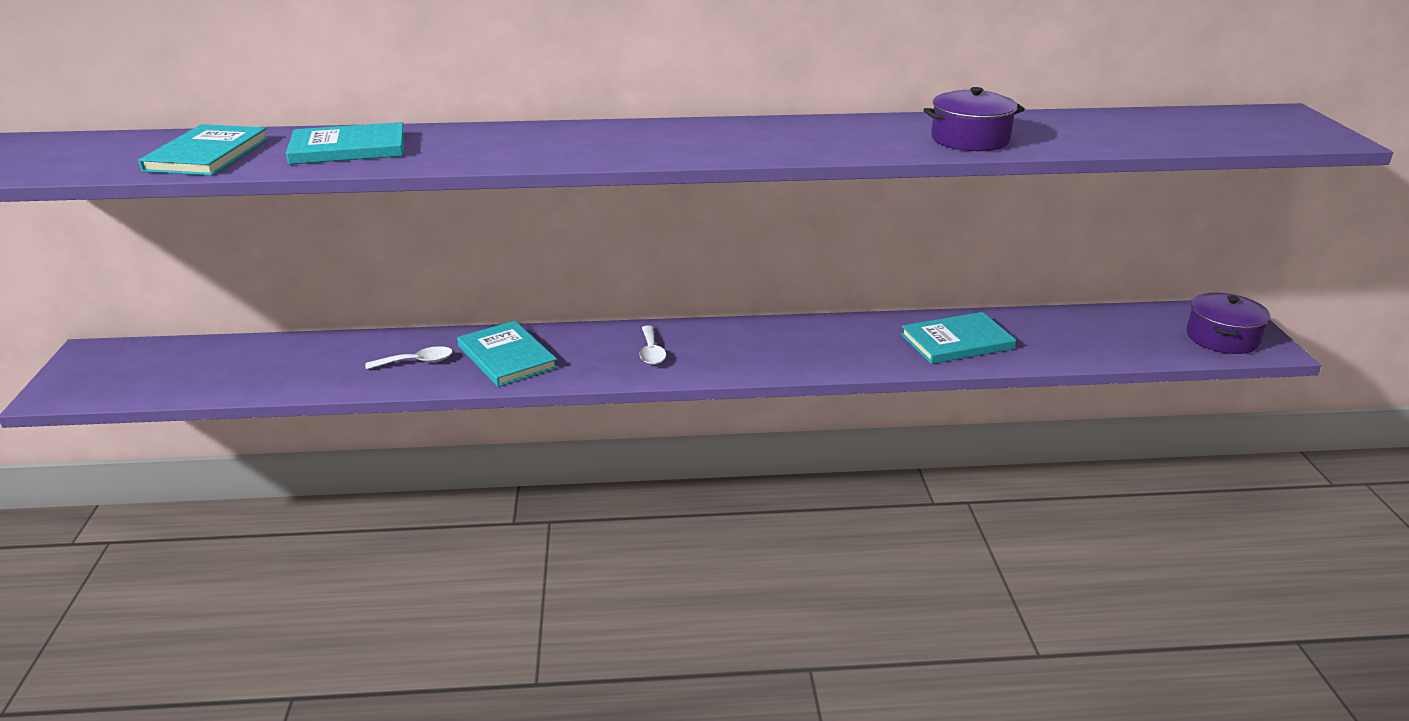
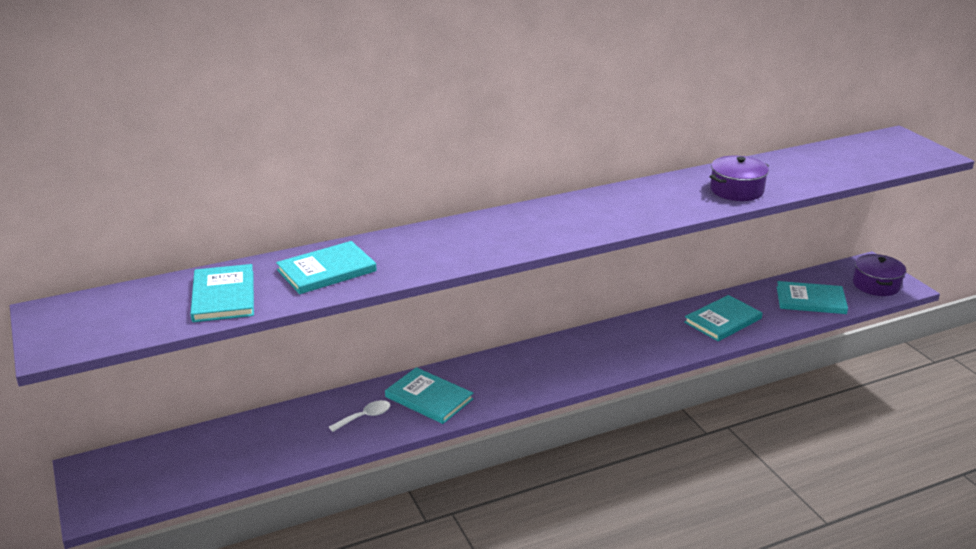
camera: 20 degrees left, 0 degrees up
white spoon [640,325,666,365] -> none
none -> turquoise book [777,281,848,314]

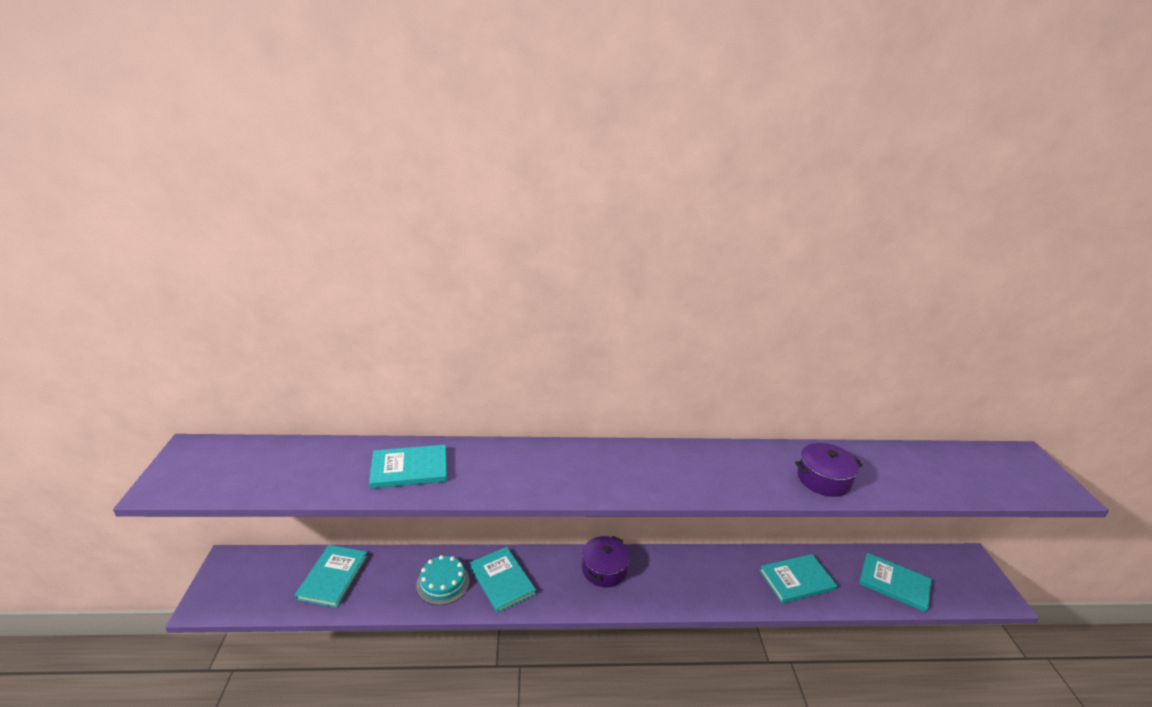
camera: 20 degrees right, 0 degrees up
turquoise book [190,264,254,322] -> turquoise book moved to [295,545,368,608]
white spoon [329,400,390,432] -> turquoise cake [416,555,470,605]
purple pot [853,254,906,296] -> purple pot moved to [582,536,630,588]

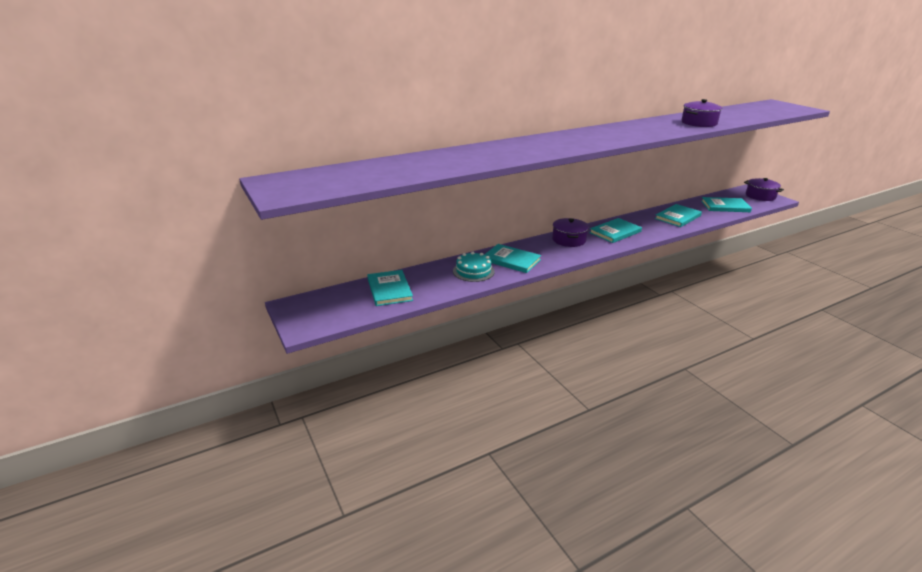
camera: 25 degrees left, 0 degrees up
turquoise book [369,445,447,489] -> turquoise book moved to [589,218,642,243]
none -> purple pot [744,178,784,201]

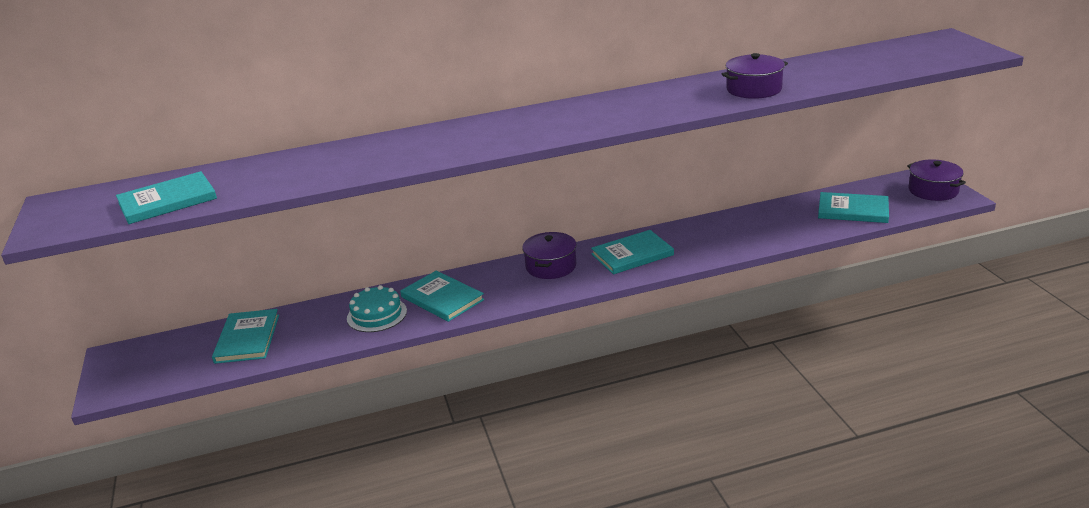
camera: 15 degrees right, 0 degrees up
turquoise book [655,204,702,227] -> turquoise book moved to [116,171,217,224]

